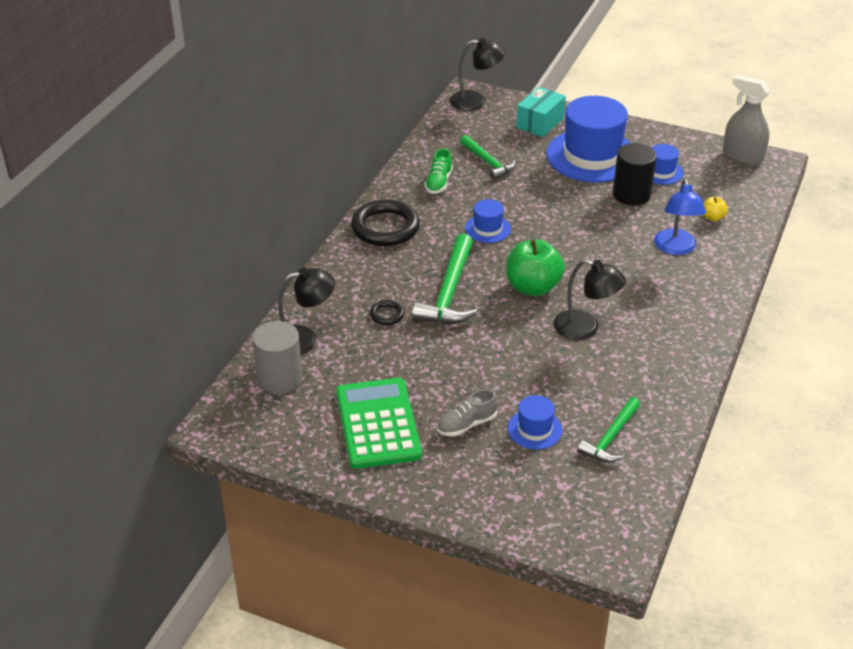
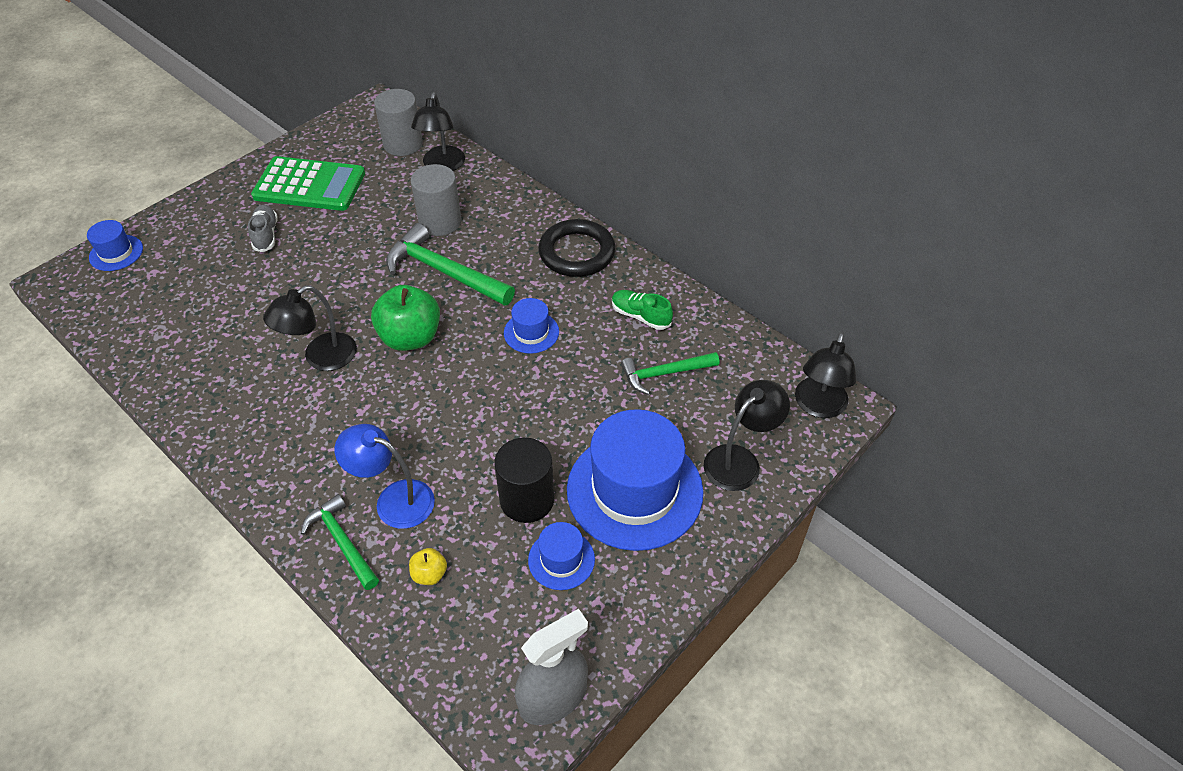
camera: 110 degrees right, 10 degrees up
black ring [370,300,405,325] -> grey cylinder [411,164,461,236]
blue hat [508,395,562,450] -> blue hat moved to [87,220,143,271]
turquoise box [516,87,566,137] -> black lamp [704,380,790,491]
green hammer [577,397,641,463] -> green hammer moved to [301,494,379,590]

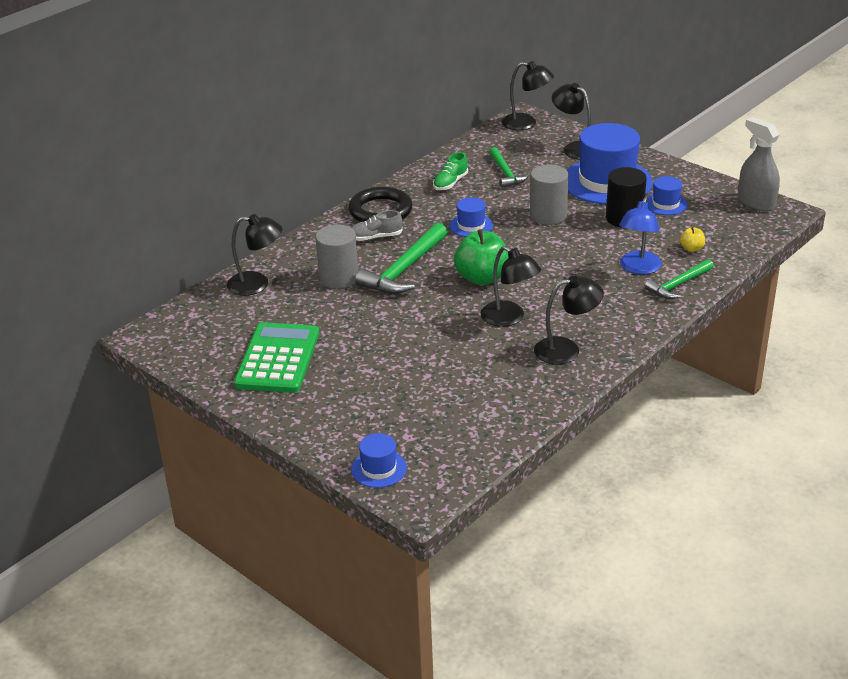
camera: 90 degrees left, 15 degrees down
grey shoe [248,205,278,252] -> grey shoe moved to [351,210,403,241]
grey cylinder [374,89,423,156] -> grey cylinder moved to [530,165,569,225]
none -> black lamp [534,275,604,365]

